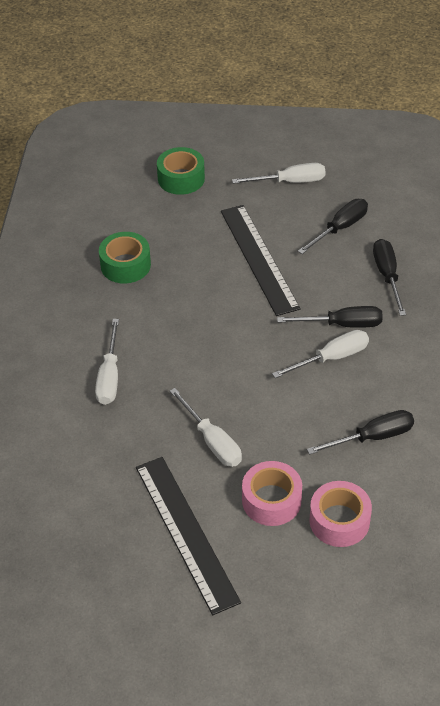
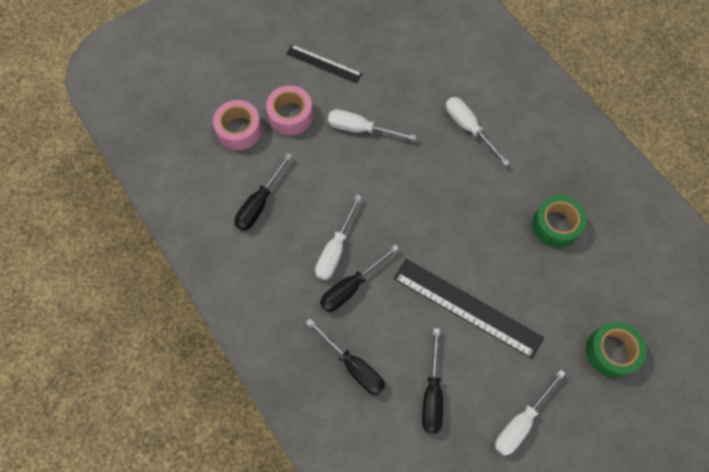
camera: 140 degrees right, 20 degrees up
black ruler [136,457,241,615] -> black ruler [286,45,362,83], size x0.58

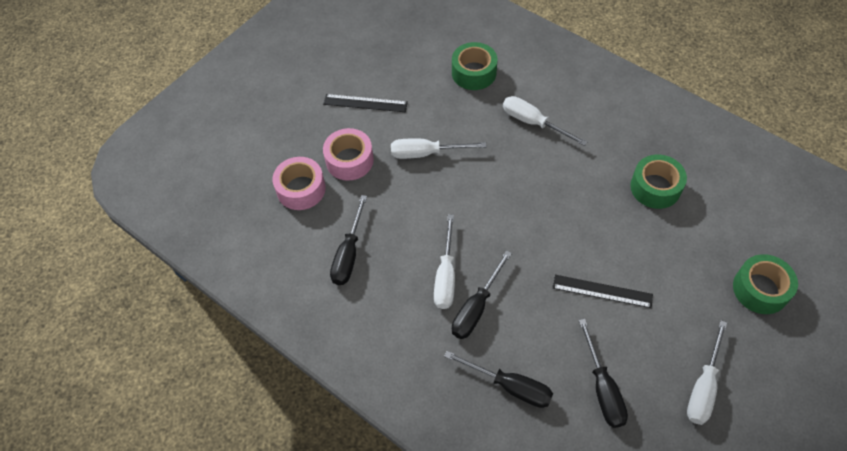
camera: 15 degrees left, 10 degrees down
black ruler [393,259,544,359] -> black ruler [552,275,653,308], size x0.58
none -> green tape [452,42,497,90]

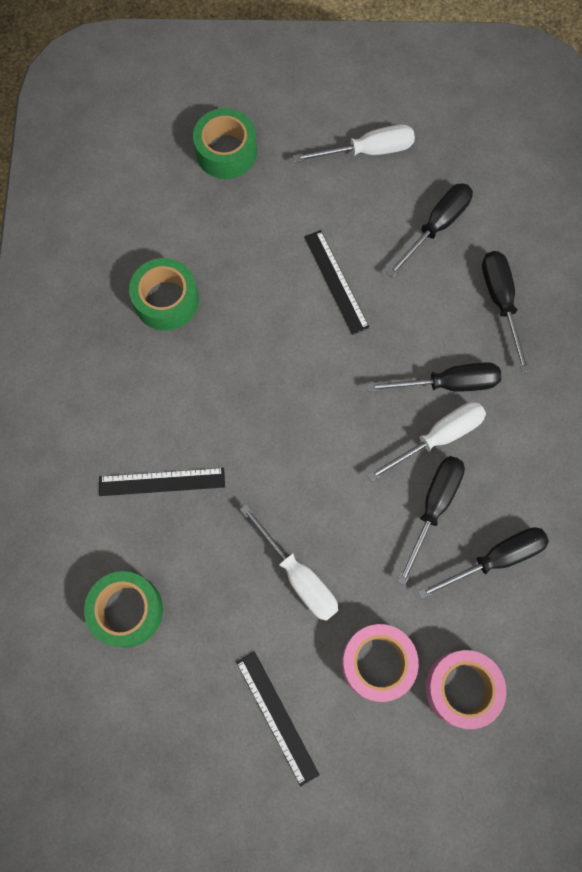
camera: 130 degrees left, 15 degrees up
white screwdriver [503,96,587,146] -> black ruler [99,468,225,496]
none -> black screwdriver [397,456,465,586]

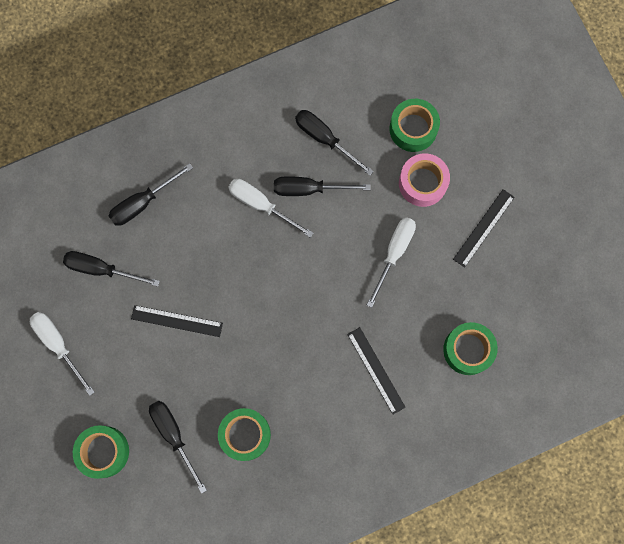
camera: 115 degrees left, 5 degrees up
black ruler [304,230,370,335] -> black ruler turned 60 degrees clockwise [131,305,223,337]
black screwdriver [367,362,501,392] -> black screwdriver moved to [149,401,207,494]
pink tape [425,650,506,729] -> green tape [389,99,440,152]

